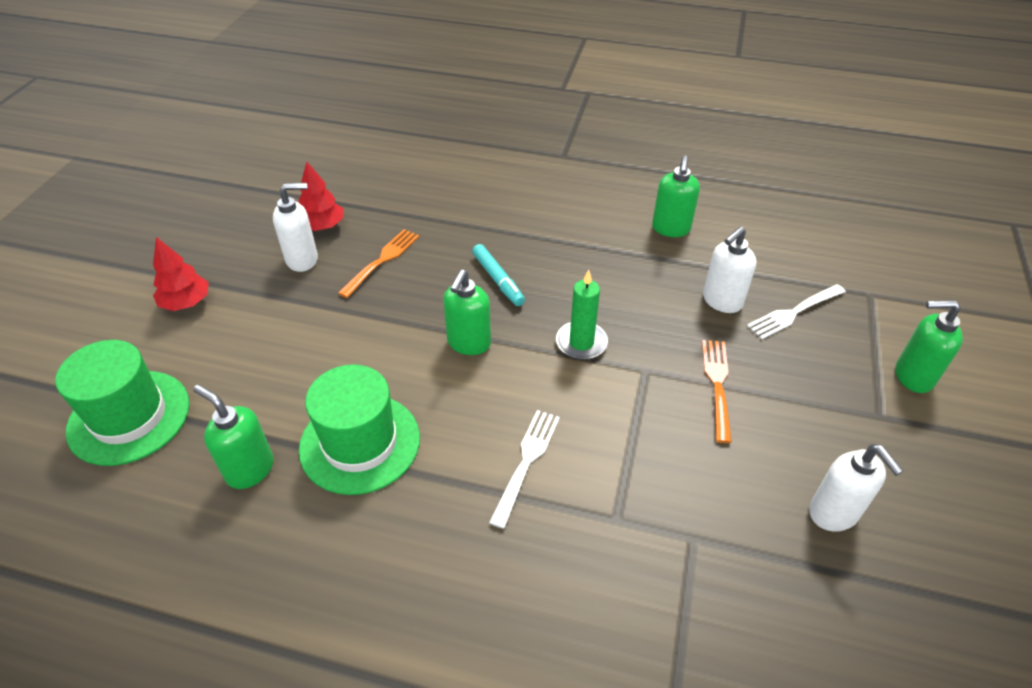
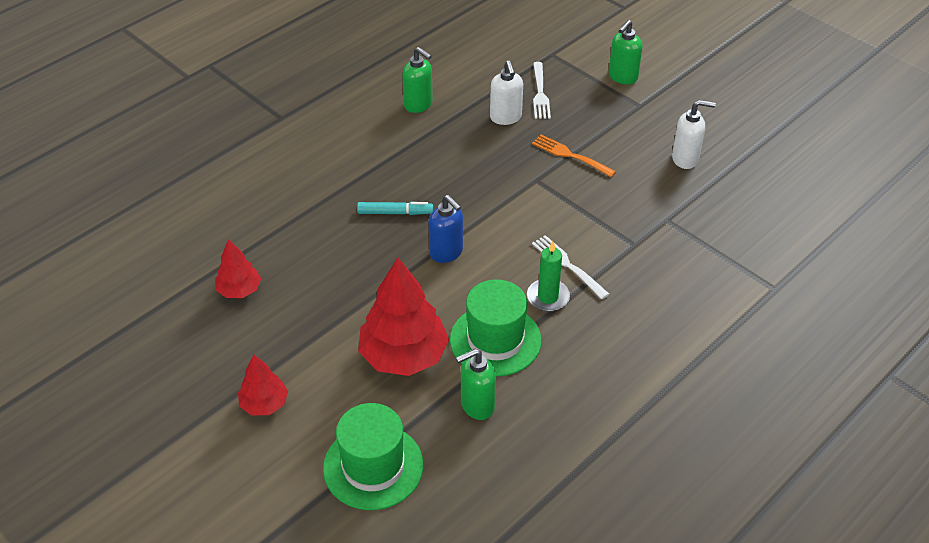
camera: 60 degrees left, 0 degrees up
white soap dispenser [273,183,318,272] -> none
orange fork [338,229,420,298] -> none
green soap dispenser [443,269,491,355] -> blue soap dispenser [429,195,463,263]
green candle [556,270,608,360] -> green candle moved to [527,241,570,312]
none -> red tree [358,257,449,376]

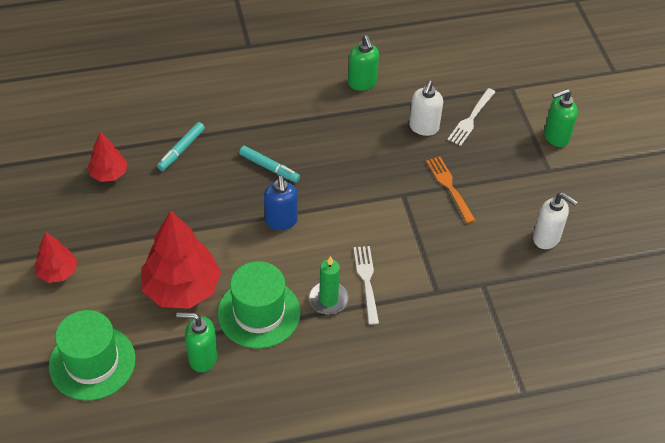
camera: 30 degrees right, 5 degrees up
none -> turquoise marker [157,122,205,171]

